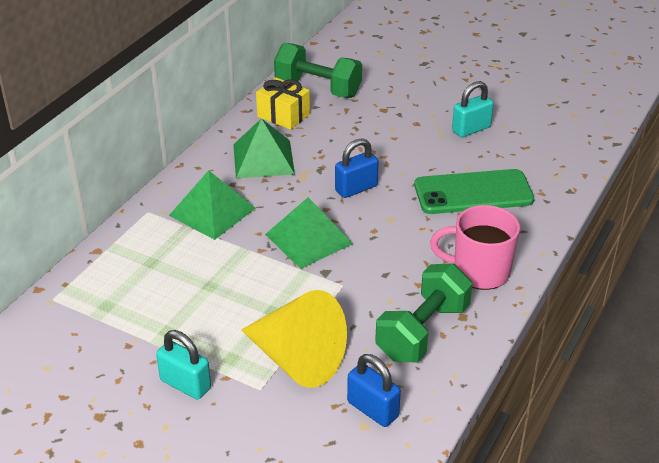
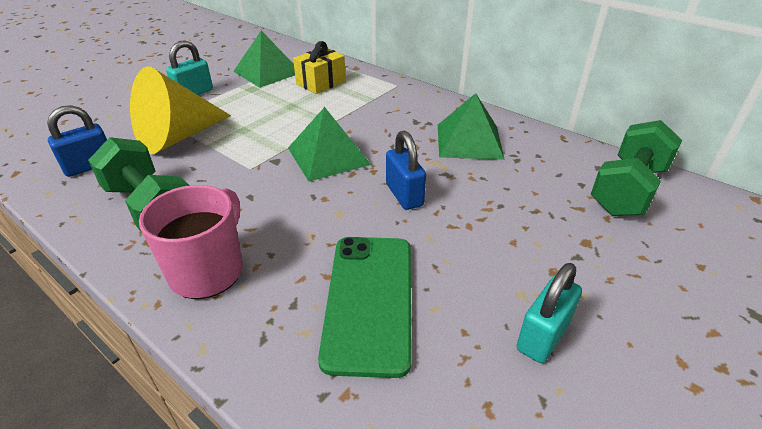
camera: 100 degrees right, 0 degrees up
green pyramid [169,170,256,240] -> green pyramid moved to [233,31,295,88]
yellow gift [256,78,310,130] -> yellow gift moved to [293,41,346,94]
turquoise padlock [452,81,494,137] -> turquoise padlock turned 60 degrees clockwise [516,263,582,363]

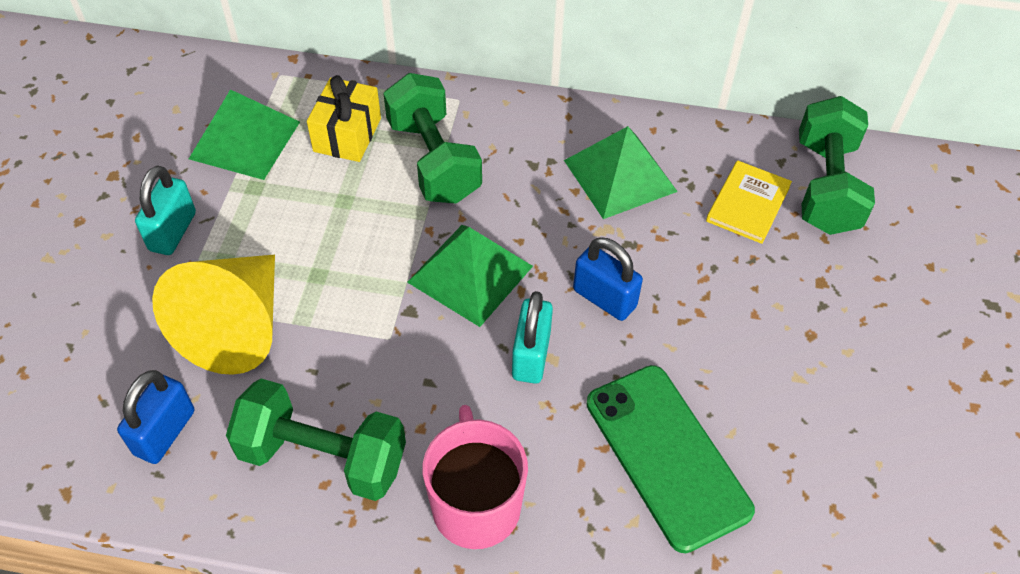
camera: 30 degrees left, 15 degrees up
turquoise padlock [516,263,582,363] -> turquoise padlock moved to [512,291,553,384]
none -> green dumbbell [383,73,482,204]
none -> yellow book [706,160,792,244]

